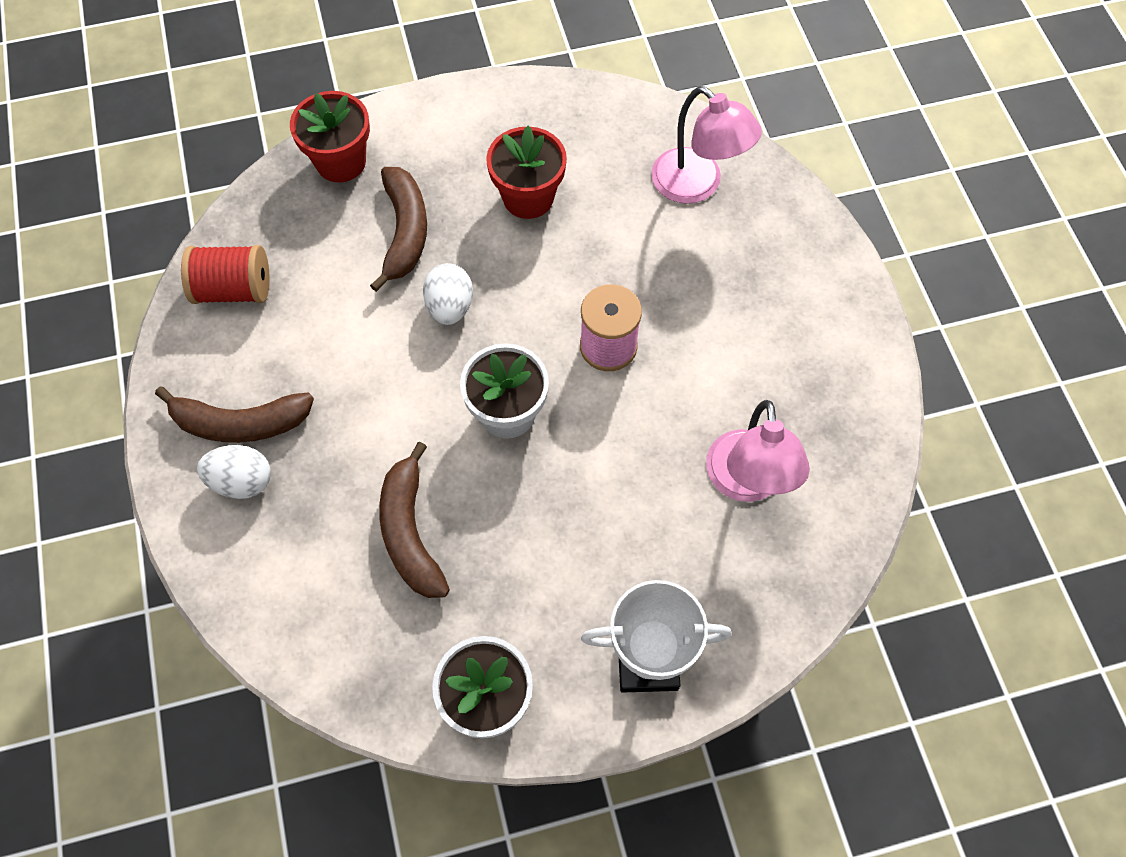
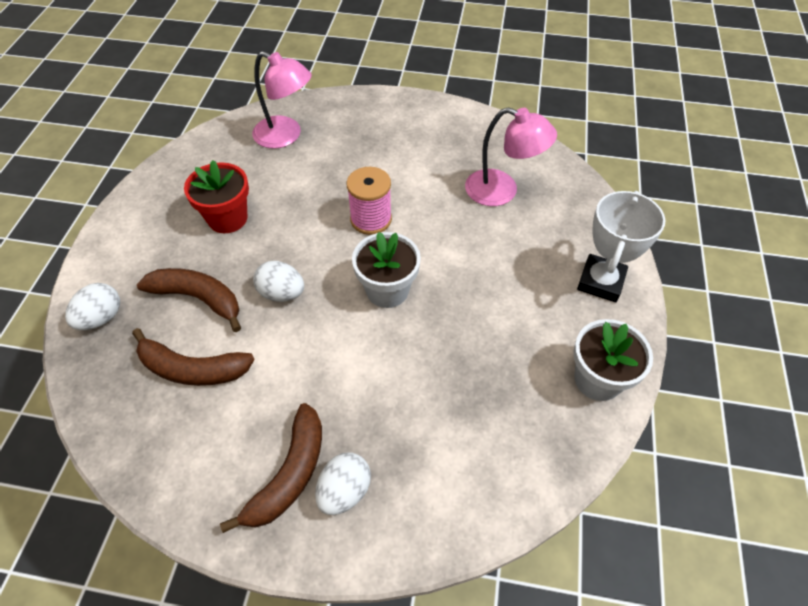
camera: 65 degrees left, 10 degrees down
red spool [181,245,270,304] -> none
red flower pot [290,91,370,183] -> white egg [65,283,120,330]
brown banana [379,442,450,598] -> brown banana moved to [132,328,255,386]
pink lamp [651,86,762,204] -> pink lamp turned 45 degrees clockwise [252,51,312,149]

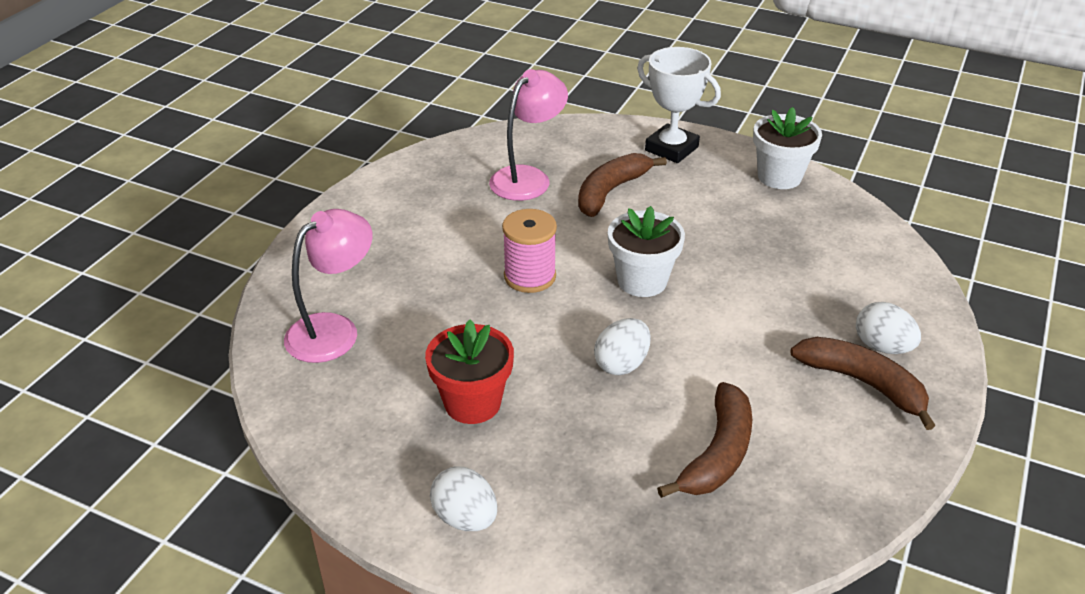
camera: 75 degrees left, 15 degrees down
white egg [65,283,120,330] -> white egg moved to [430,466,497,531]
brown banana [137,268,241,332] -> brown banana moved to [578,153,667,217]

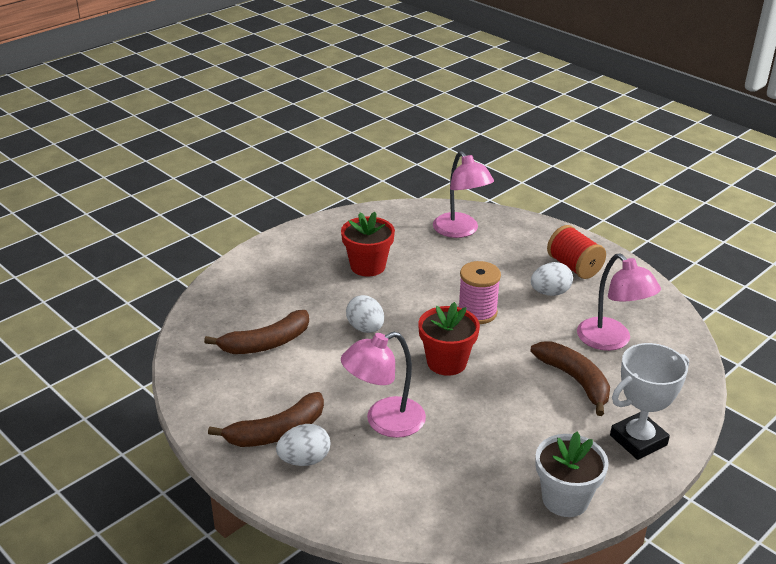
camera: 110 degrees right, 5 degrees down
white egg [430,466,497,531] -> white egg moved to [531,262,573,296]
white flower pot [608,206,685,297] -> red flower pot [418,302,480,376]
brown banana [657,382,752,498] -> brown banana turned 75 degrees counterclockwise [204,310,309,354]
none -> pink lamp [341,332,426,438]
none -> red spool [547,225,606,279]

